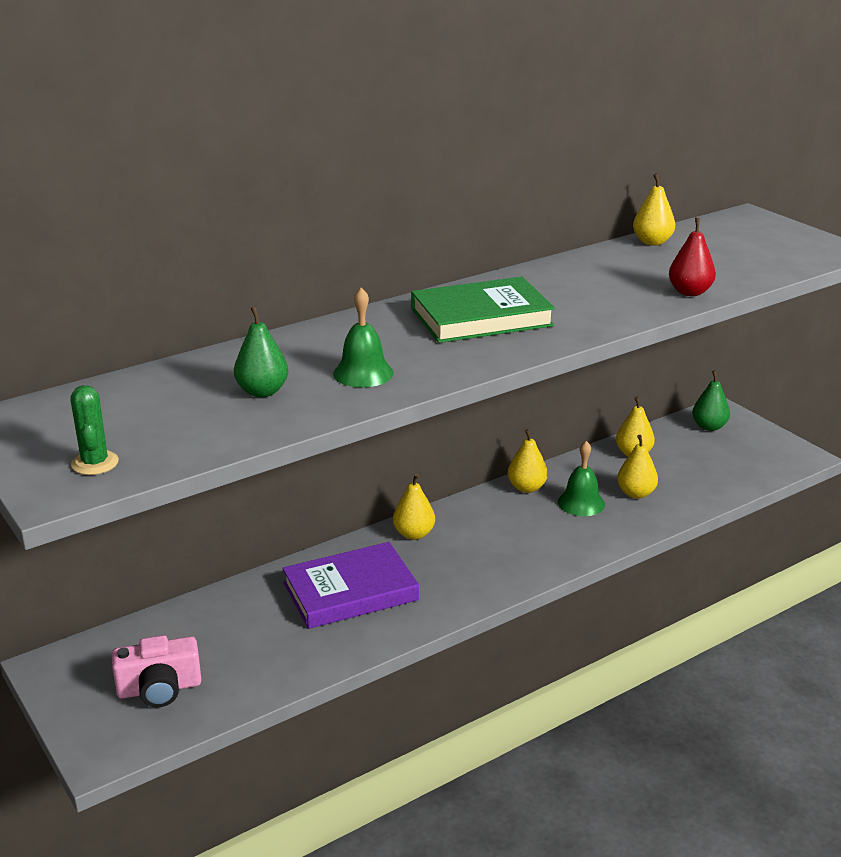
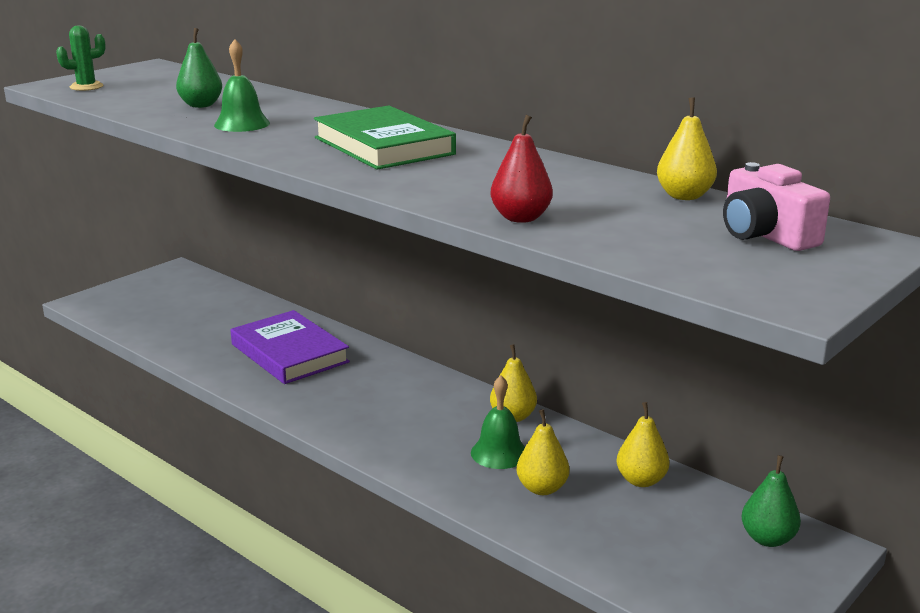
camera: 75 degrees right, 5 degrees down
pink camera [112,635,202,707] -> pink camera moved to [723,162,830,251]
yellow pear [393,473,435,540] -> none

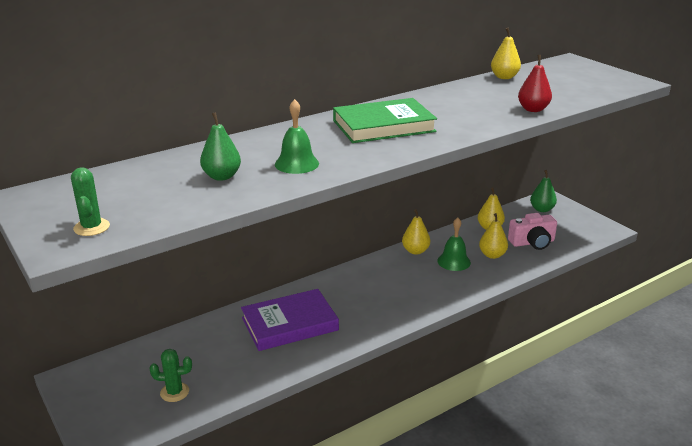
camera: 75 degrees left, 5 degrees up
pink camera [723,162,830,251] -> pink camera moved to [508,213,557,250]
none -> green cactus [149,349,192,402]

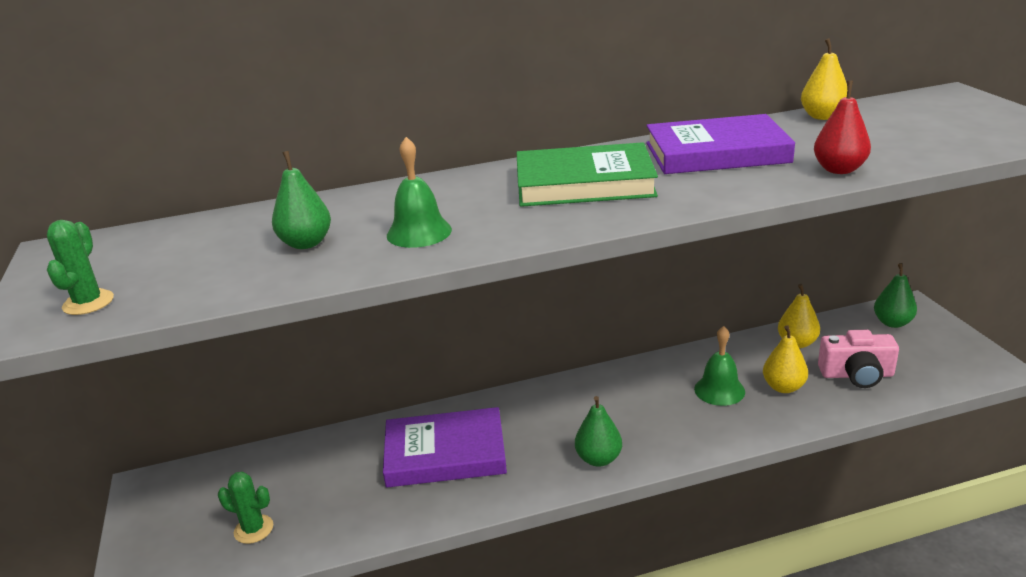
camera: 20 degrees right, 0 degrees up
yellow pear [402,209,430,255] -> none
none -> green pear [575,396,622,467]
none -> purple book [646,114,795,174]

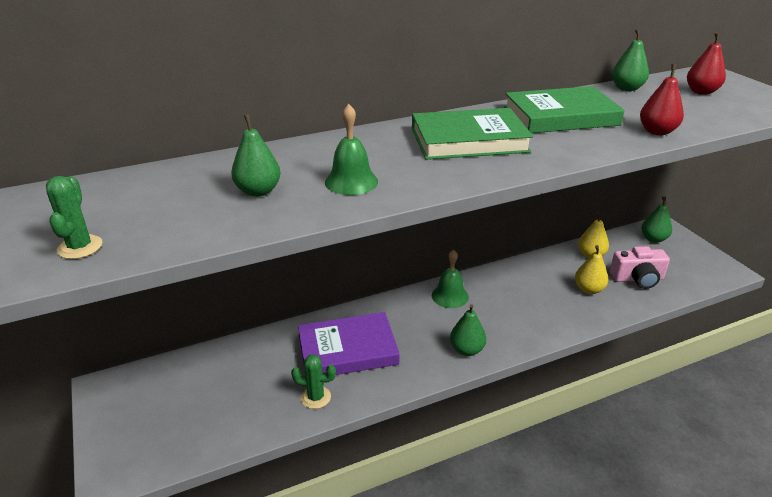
camera: 10 degrees left, 5 degrees up
green cactus [218,471,273,544] -> green cactus moved to [291,354,336,409]
purple book [646,114,795,174] -> green book [504,86,625,133]
green bell [694,326,745,406] -> green bell moved to [432,249,469,308]
yellow pear [801,38,847,120] -> green pear [612,29,649,91]
none -> red pear [687,32,726,95]

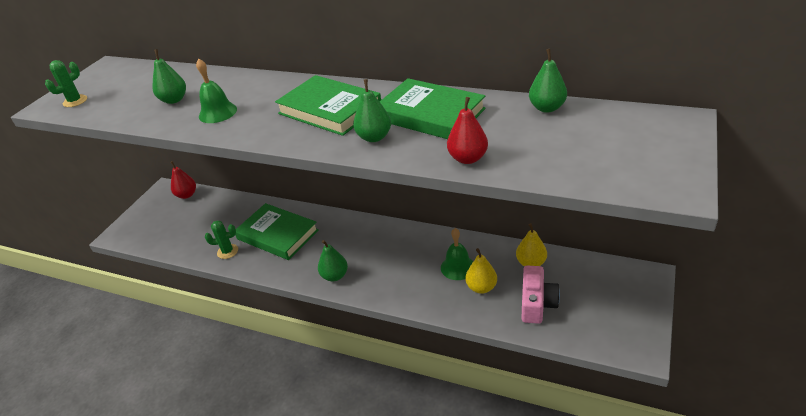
camera: 50 degrees right, 5 degrees up
green cactus [291,354,336,409] -> green cactus turned 60 degrees counterclockwise [205,221,238,259]
purple book [298,312,400,375] -> green book [236,203,319,260]
green bell [432,249,469,308] -> green bell moved to [441,228,473,280]
pink camera [610,246,670,289] -> pink camera turned 120 degrees counterclockwise [522,265,560,324]
green pear [641,196,672,243] -> green pear moved to [353,79,391,142]
red pear [687,32,726,95] -> red pear moved to [170,161,196,199]

